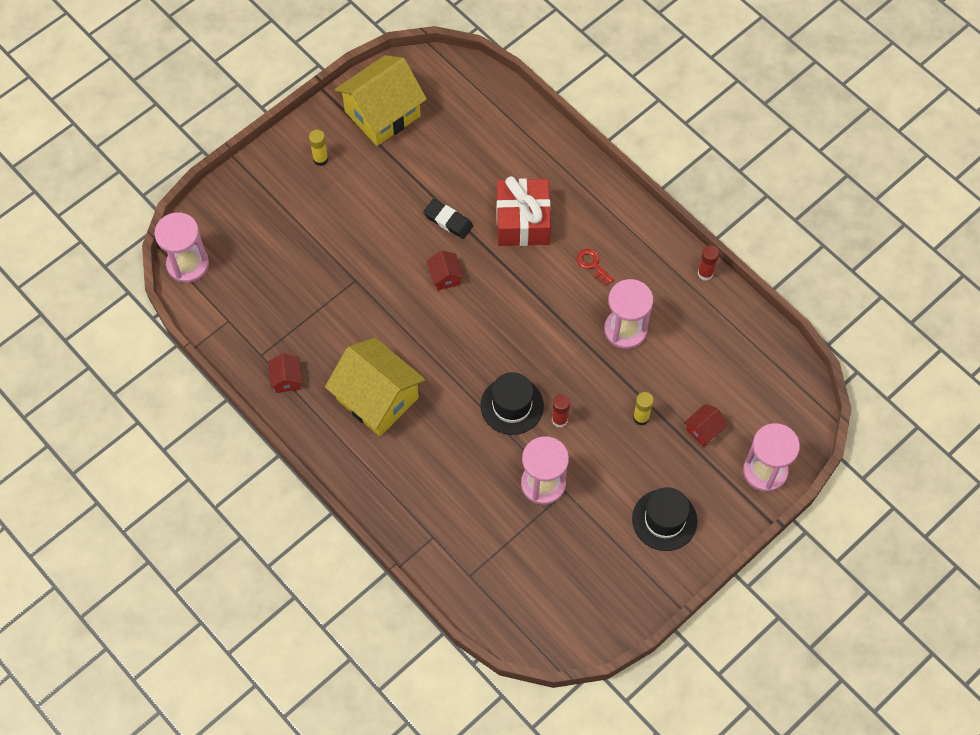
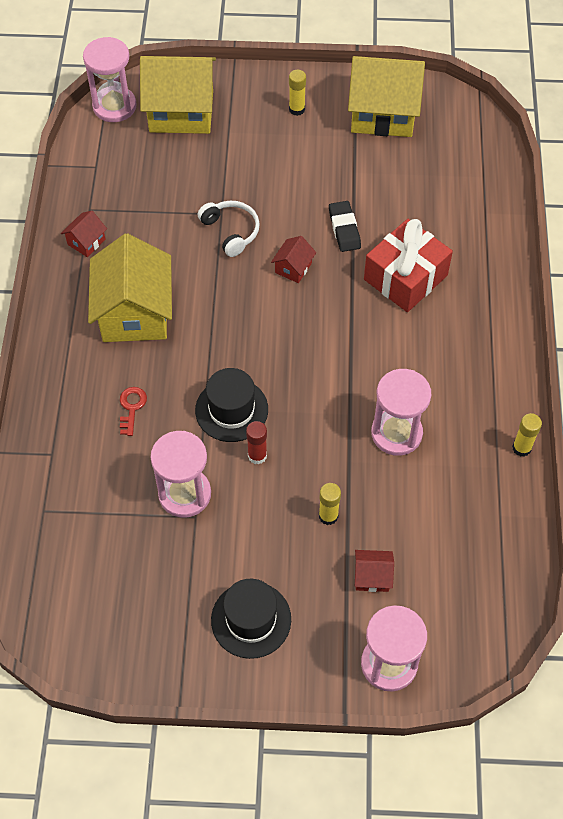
camera: 45 degrees right, 5 degrees down
red key [577,249,614,285] -> red key moved to [120,387,147,436]
red glue stick [698,245,719,281] -> yellow glue stick [512,413,542,457]
none -> yellow house [140,56,216,134]
none -> white headphones [198,201,260,257]

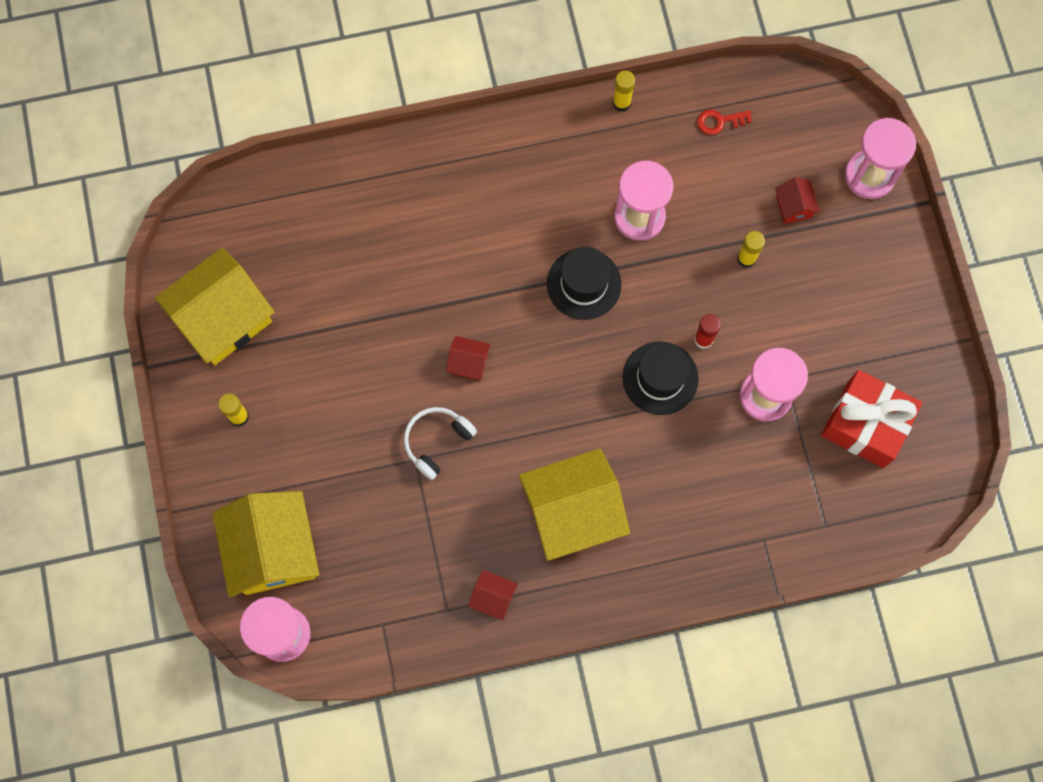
camera: 105 degrees left, 15 degrees up
red key [120,387,147,436] -> red key moved to [697,110,752,135]
black hat [211,579,291,659] -> black hat moved to [547,247,622,320]
black eraser [329,201,361,252] -> none
yellow house [348,56,425,137] -> yellow house turned 60 degrees clockwise [155,248,274,365]
red gift [364,219,453,312] -> red gift moved to [821,370,922,468]

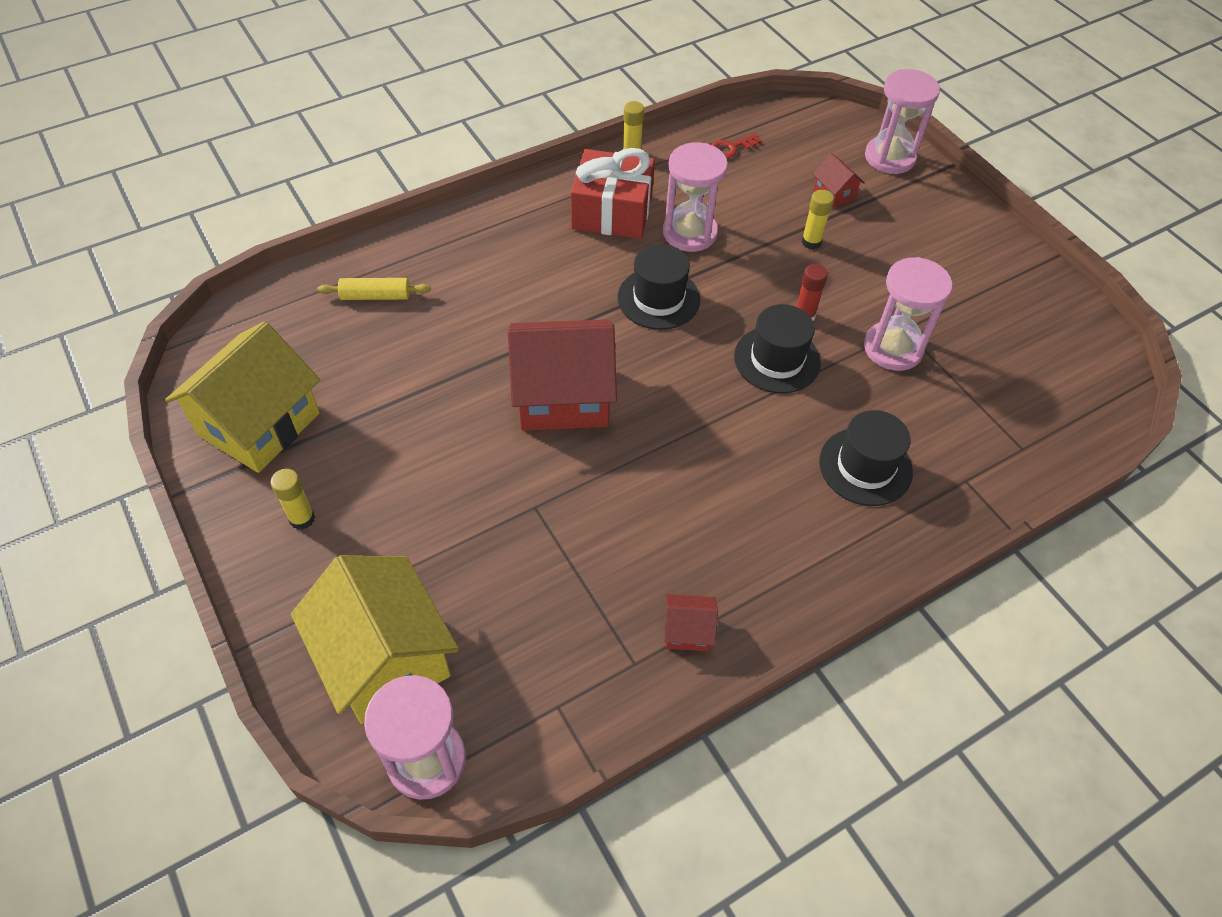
camera: 20 degrees left, 20 degrees down
white headphones [404,407,477,480] -> none
red house [446,336,491,380] -> red house [508,319,617,431], size x2.30
yellow house [519,449,630,561] -> none
red gift [821,370,922,468] -> red gift moved to [571,148,655,239]
none -> yellow rolling pin [317,278,431,300]
none -> black hat [819,410,913,506]

